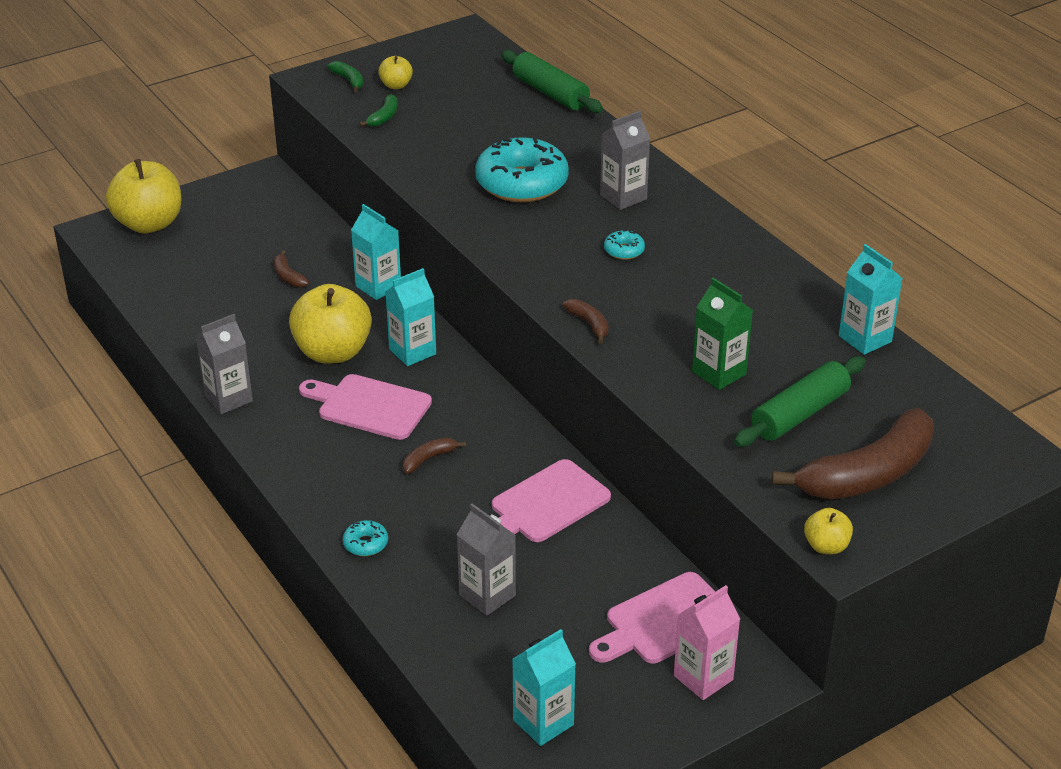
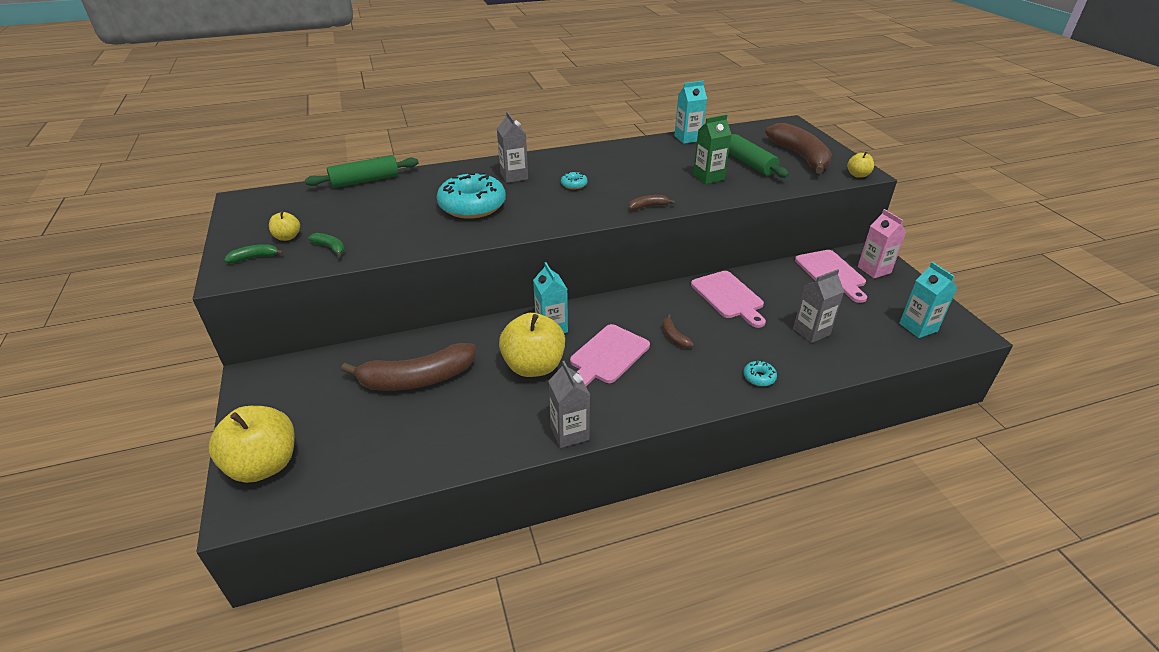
camera: 75 degrees left, 0 degrees up
brown banana [274,250,309,288] -> brown banana [341,343,476,391], size x2.37
turquoise carton [351,204,401,300] -> none

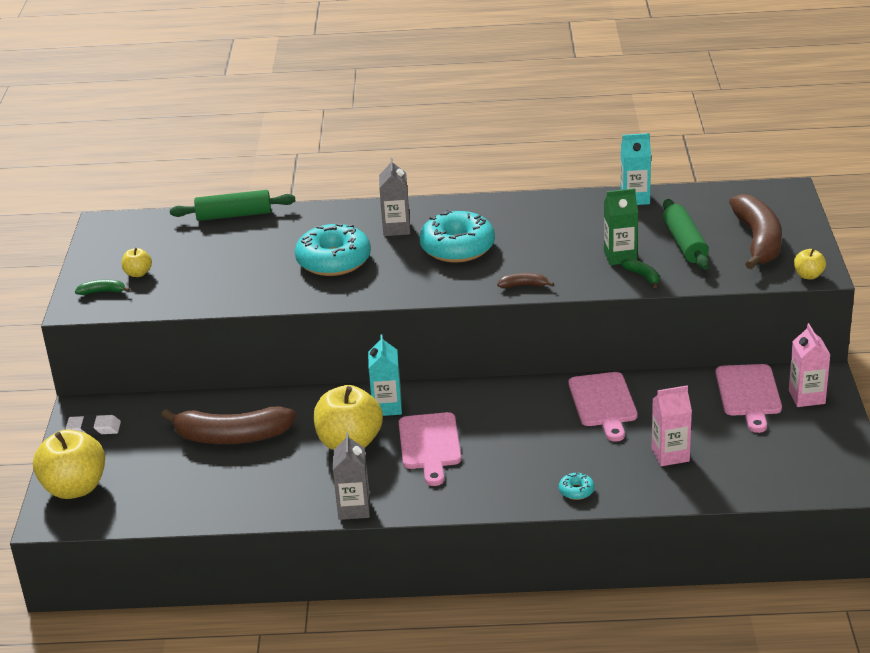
camera: 20 degrees right, 5 degrees down
green banana [308,233,345,258] -> green banana moved to [621,259,659,288]
turquoise donut [561,172,588,190] -> turquoise donut [419,209,495,263], size x2.40
pink cutting board [570,324,650,386] -> pink cutting board turned 60 degrees counterclockwise [399,412,461,486]
brown banana [663,314,694,348] -> none
grey carton [793,269,844,343] -> pink carton [652,385,692,466]
turquoise carton [899,262,957,338] -> none
none -> white eraser [66,414,121,436]

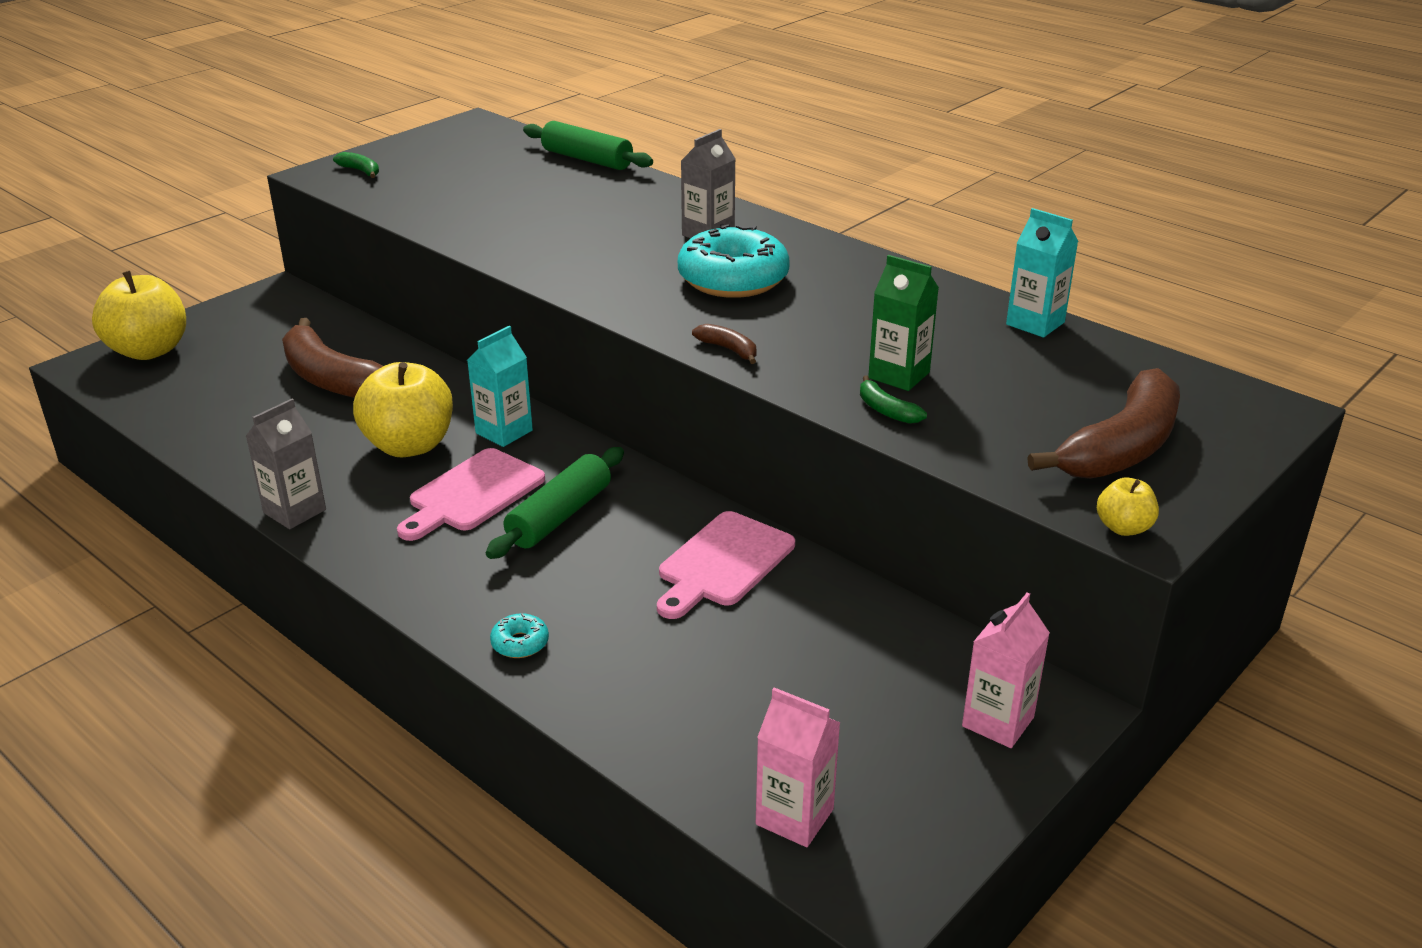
camera: 40 degrees right, 0 degrees up
white eraser [66,414,121,436] -> none
yellow apple [122,248,152,277] -> none
turquoise donut [295,223,371,276] -> none
green banana [621,259,659,288] -> green banana turned 135 degrees clockwise [860,375,927,424]
pink carton [652,385,692,466] -> pink carton moved to [756,688,841,847]
green rolling pin [663,199,709,270] -> green rolling pin moved to [486,447,624,559]
pink cutting board [715,364,782,433] -> none

